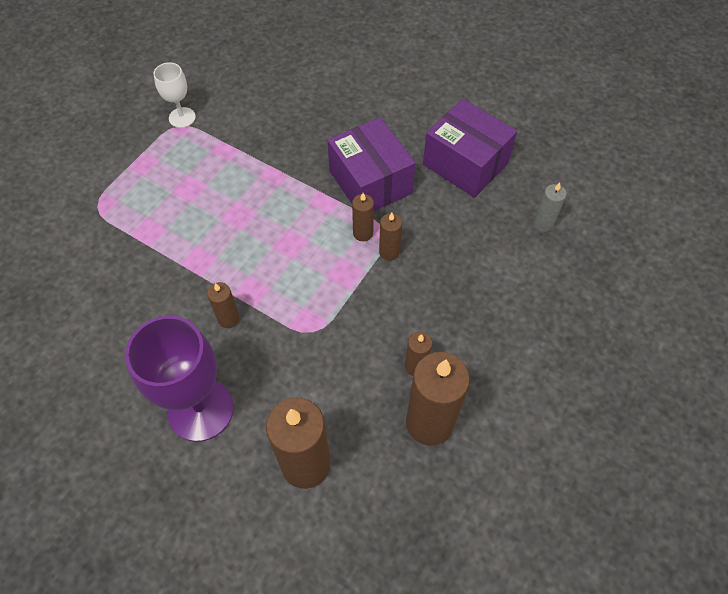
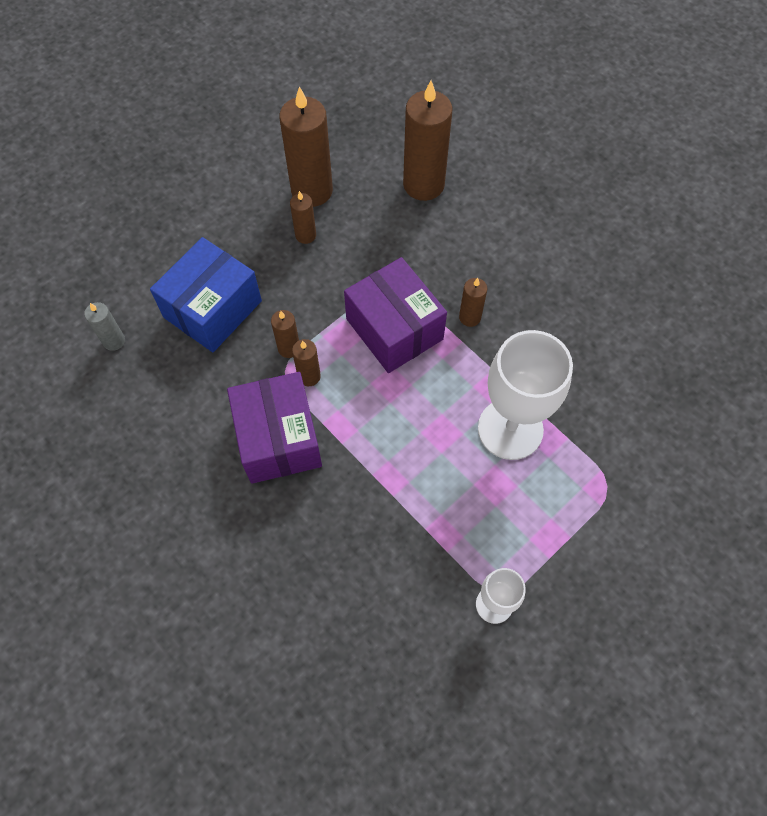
camera: 165 degrees left, 5 degrees up
purple goblet [125,316,234,442] -> none
purple box [423,99,517,198] -> purple box moved to [344,257,447,373]
none -> blue box [150,237,262,352]
none -> white goblet [478,330,573,460]

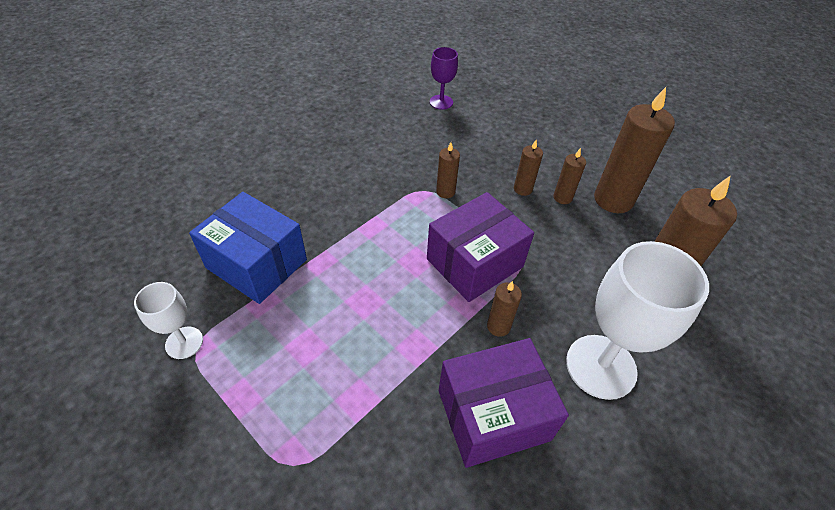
camera: 85 degrees right, 15 degrees down
grey candle [84,302,125,351] -> purple goblet [430,47,458,110]
blue box [150,237,262,352] -> blue box moved to [189,192,307,304]
purple box [227,372,322,484] -> purple box moved to [439,338,569,468]
brown candle [292,339,321,386] -> brown candle moved to [514,140,543,196]
white goblet [478,330,573,460] -> white goblet moved to [566,241,709,400]

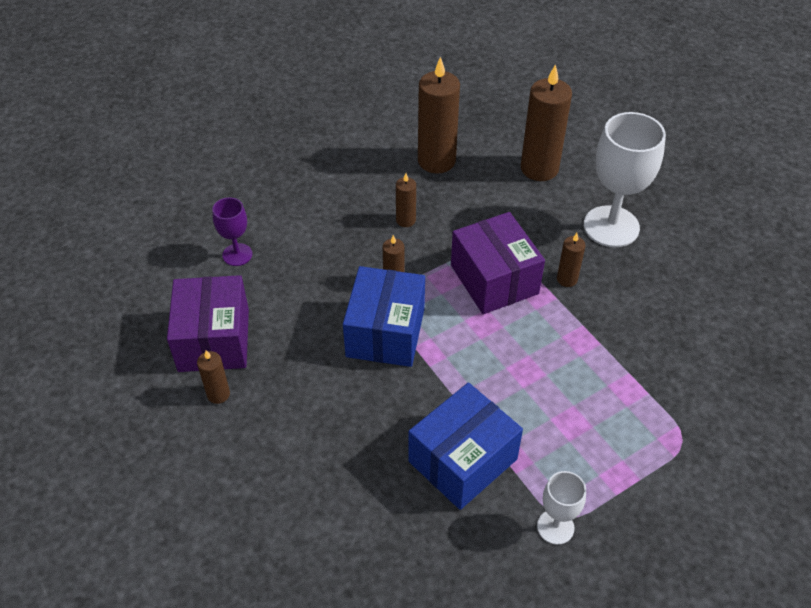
camera: 75 degrees left, 0 degrees up
purple box [439,338,569,468] -> purple box moved to [167,275,249,372]
brown candle [553,148,586,204] -> brown candle moved to [197,350,230,404]
none -> blue box [343,266,425,367]

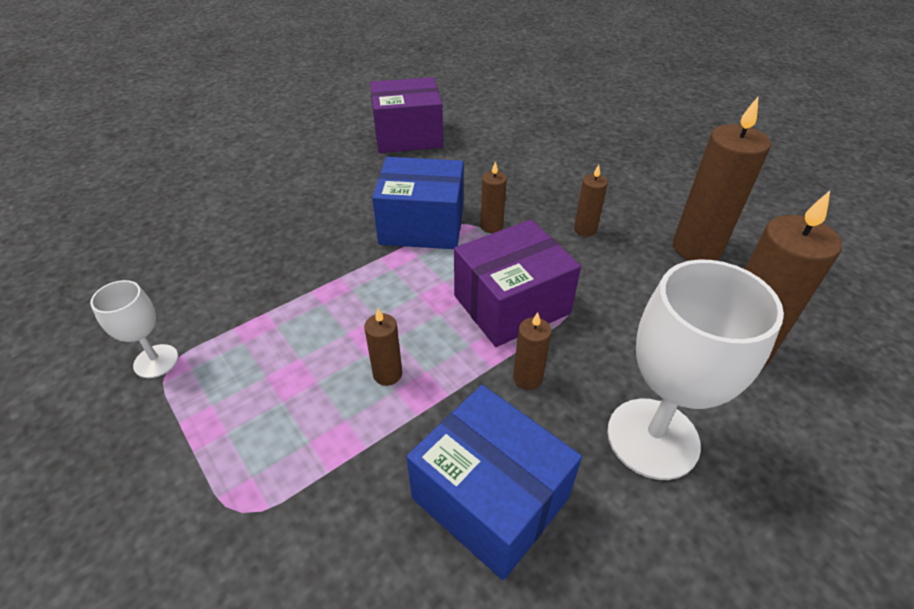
camera: 85 degrees right, 5 degrees down
brown candle [197,350,230,404] -> brown candle moved to [364,308,402,386]
purple goblet [212,197,252,266] -> none
blue box [408,383,523,510] -> blue box moved to [406,385,582,580]

